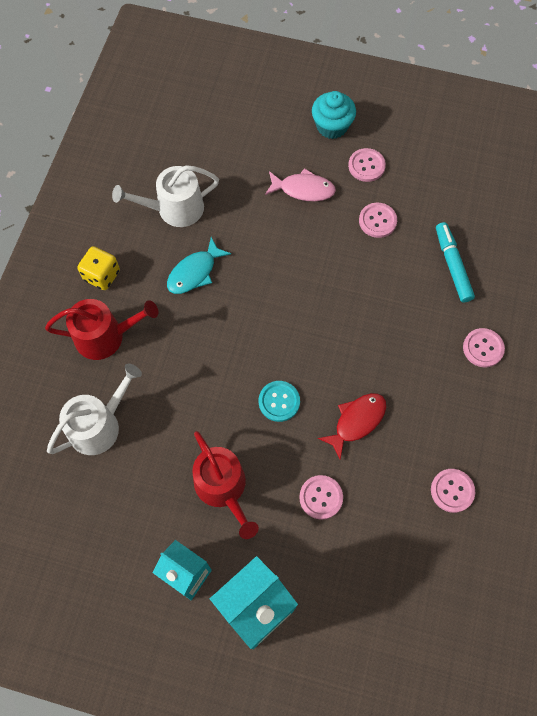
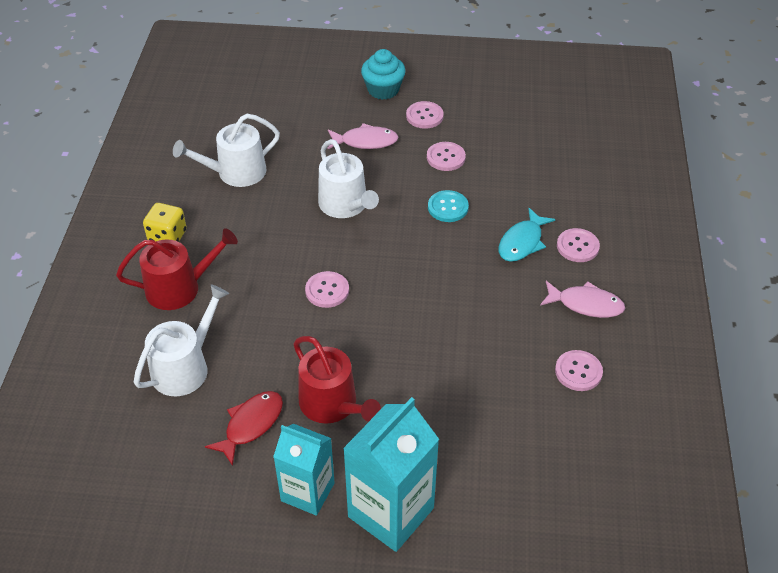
camera: 10 degrees left, 20 degrees down
turquoise fish [167,237,231,294] -> turquoise fish moved to [499,208,555,262]
turquoise button [259,381,300,422] -> turquoise button moved to [428,190,469,222]
pink button [299,475,343,520] -> pink button moved to [305,271,349,308]
red fish [318,393,386,459] -> red fish moved to [205,391,283,466]
turquoise marker [436,222,475,303] -> none
none -> white watering can [318,139,379,218]
none -> pink fish [540,281,625,318]

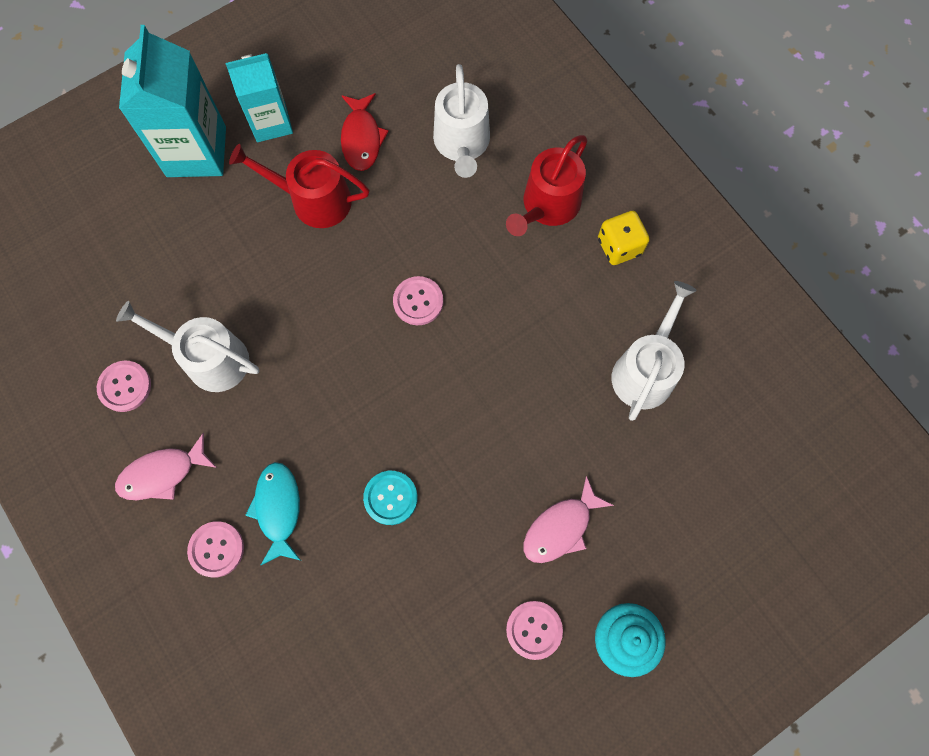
camera: 140 degrees right, 25 degrees up
white watering can [318,139,379,218] -> white watering can moved to [116,301,259,392]
pink button [427,142,466,171] -> none

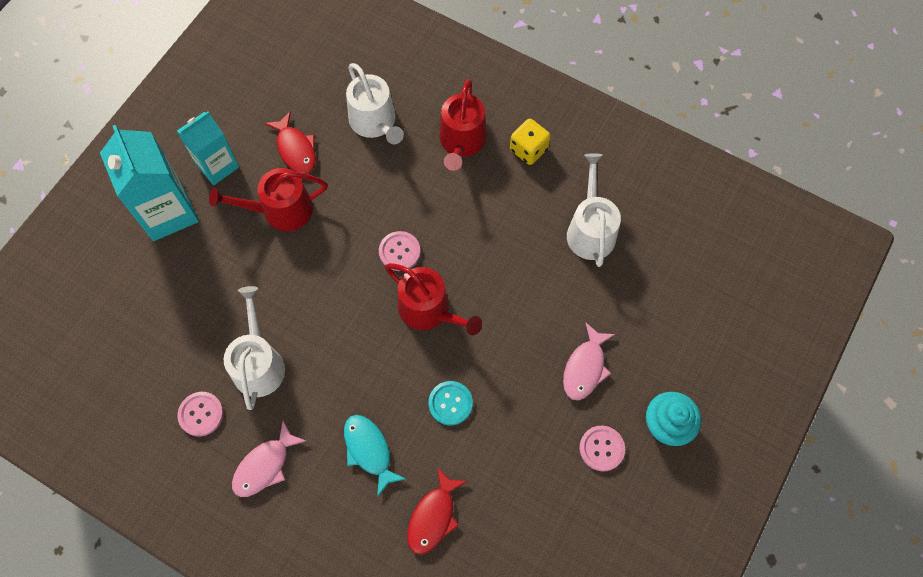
camera: 25 degrees left, 5 degrees down
white watering can [116,301,259,392] -> white watering can turned 90 degrees clockwise [224,286,285,410]
pink button [187,521,244,577] -> none
none -> red watering can [385,263,482,335]
none -> red fish [407,467,467,555]

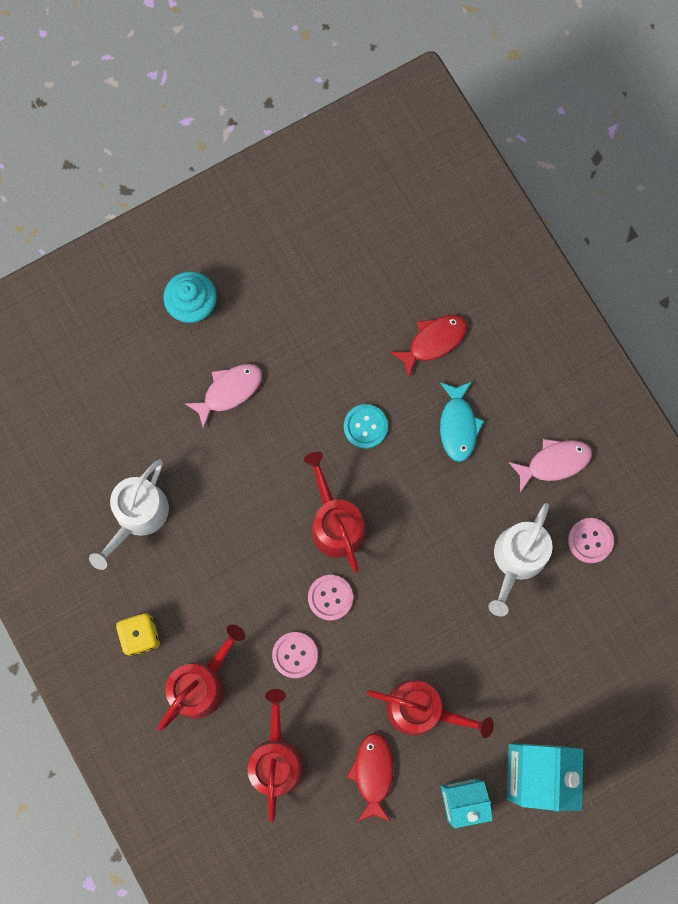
camera: 150 degrees left, 10 degrees up
white watering can [346,63,404,144] -> red watering can [248,689,303,823]
pink button [579,426,625,472] -> pink button moved to [272,632,318,678]

